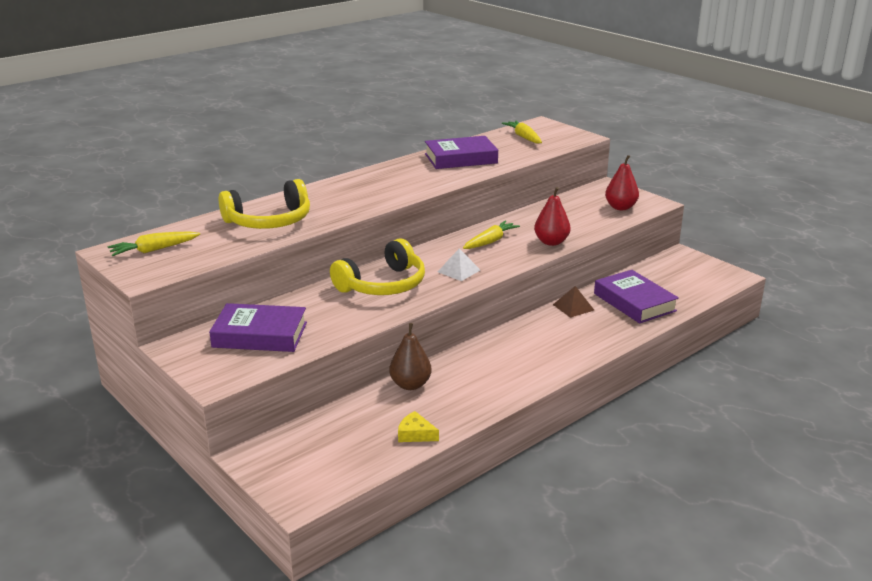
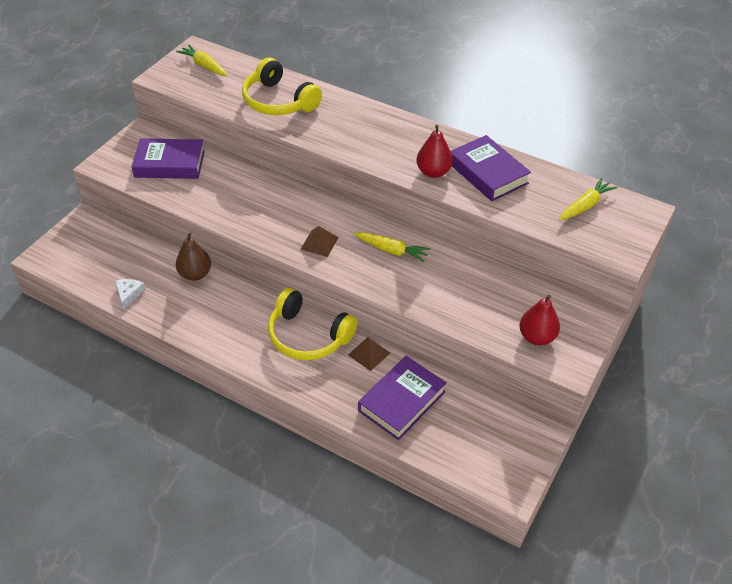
camera: 70 degrees right, 20 degrees up
purple book [209,303,307,352] -> purple book turned 75 degrees counterclockwise [131,138,205,179]
yellow headphones [330,238,425,295] -> yellow headphones moved to [268,288,358,360]
yellow cheese [398,411,439,442] -> white cheese [115,279,146,309]
white pyramid [438,248,480,281] -> brown pyramid [300,226,339,257]
red pear [534,187,571,246] -> red pear moved to [416,125,453,178]

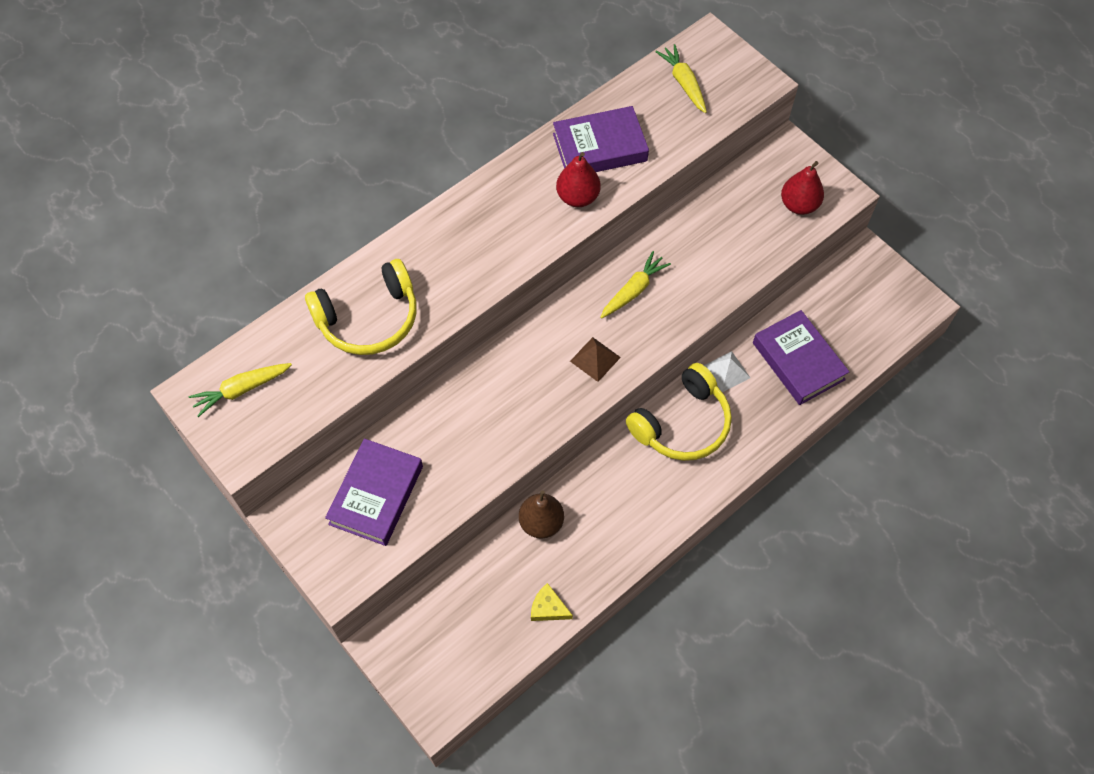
camera: 70 degrees left, 15 degrees up
white cheese [115,279,146,309] -> yellow cheese [531,583,573,621]
brown pyramid [348,337,390,371] -> white pyramid [704,351,750,392]

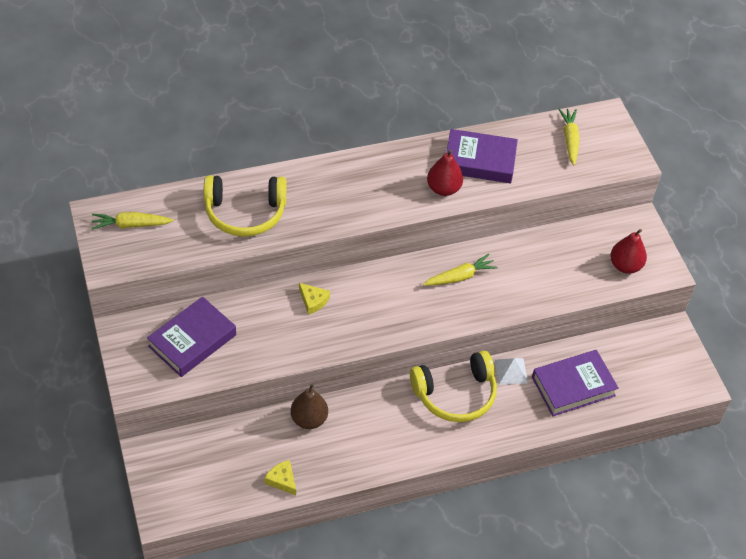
camera: 20 degrees right, 10 degrees down
brown pyramid [570,337,621,382] -> none
purple book [753,310,849,405] -> purple book turned 75 degrees clockwise [532,350,619,416]
none -> yellow cheese [299,283,330,315]

